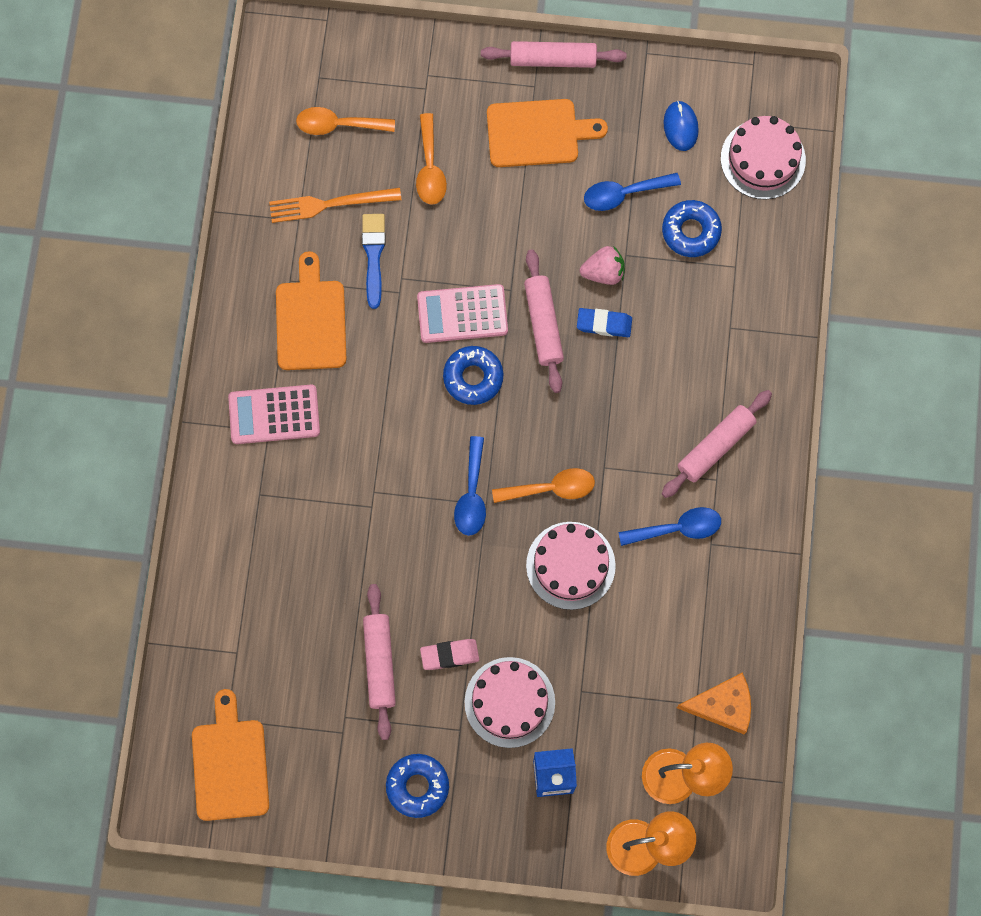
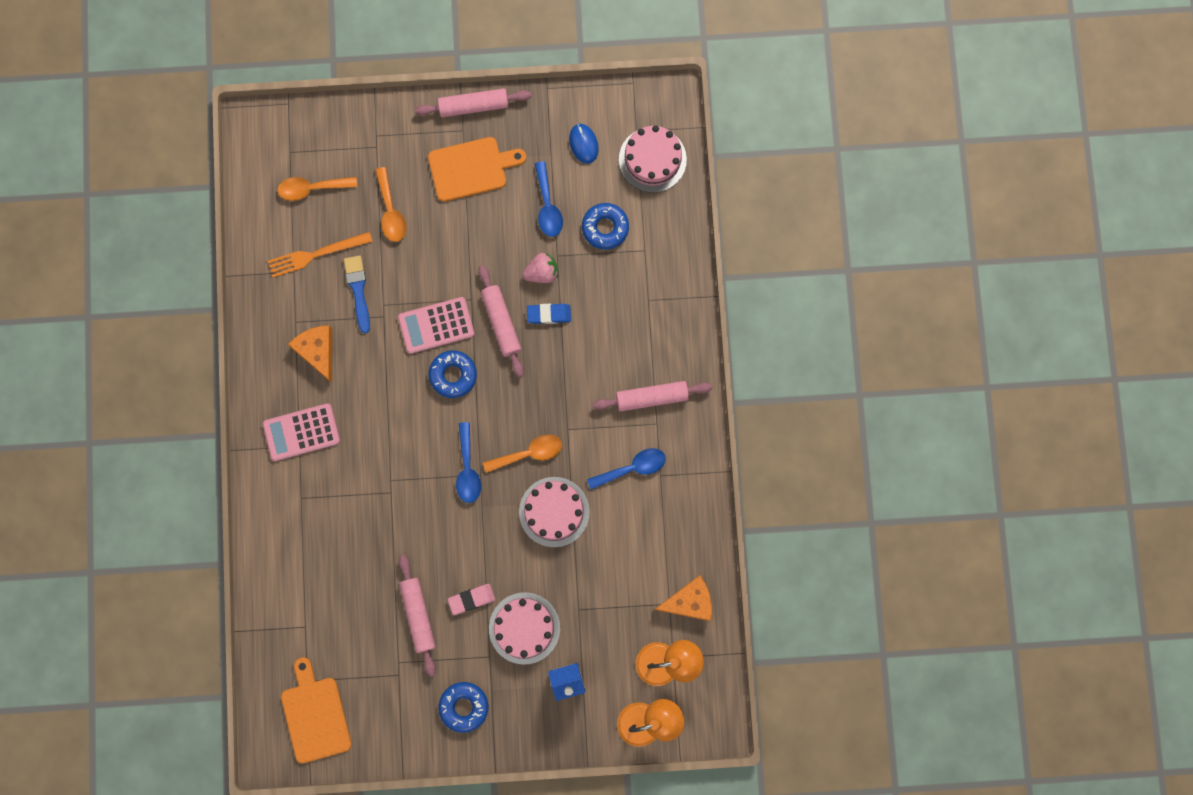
camera: 10 degrees left, 5 degrees up
orange cutting board [276,251,346,370] -> orange cheese [288,325,332,383]
blue spoon [584,173,681,211] -> blue spoon turned 75 degrees counterclockwise [535,161,563,237]
pink rolling pin [662,390,772,498] -> pink rolling pin turned 45 degrees clockwise [592,381,712,411]

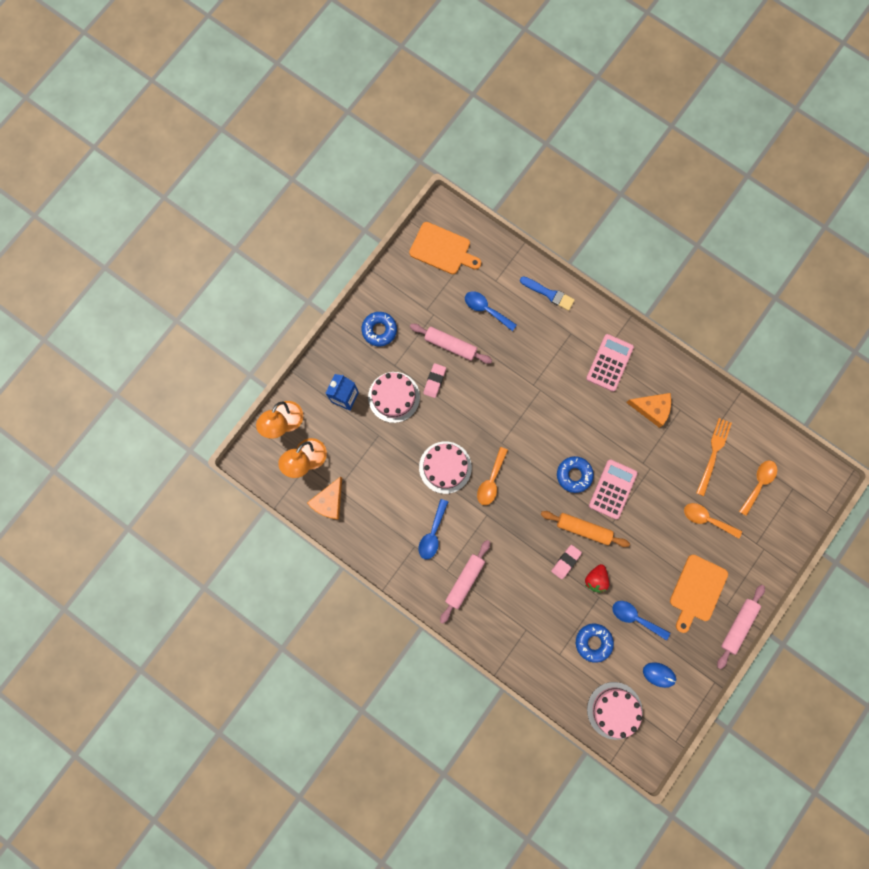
camera: 130 degrees right, 0 degrees up
blue brush [344,255,370,334] -> blue brush moved to [520,276,575,311]
blue spoon [456,422,481,503] -> blue spoon moved to [465,291,517,331]
pink rolling pin [478,265,524,377] -> orange rolling pin [541,511,630,547]
pink strawberry [522,253,558,283] -> red strawberry [585,564,609,593]
blue eraser [527,304,571,324] -> pink eraser [551,545,582,579]

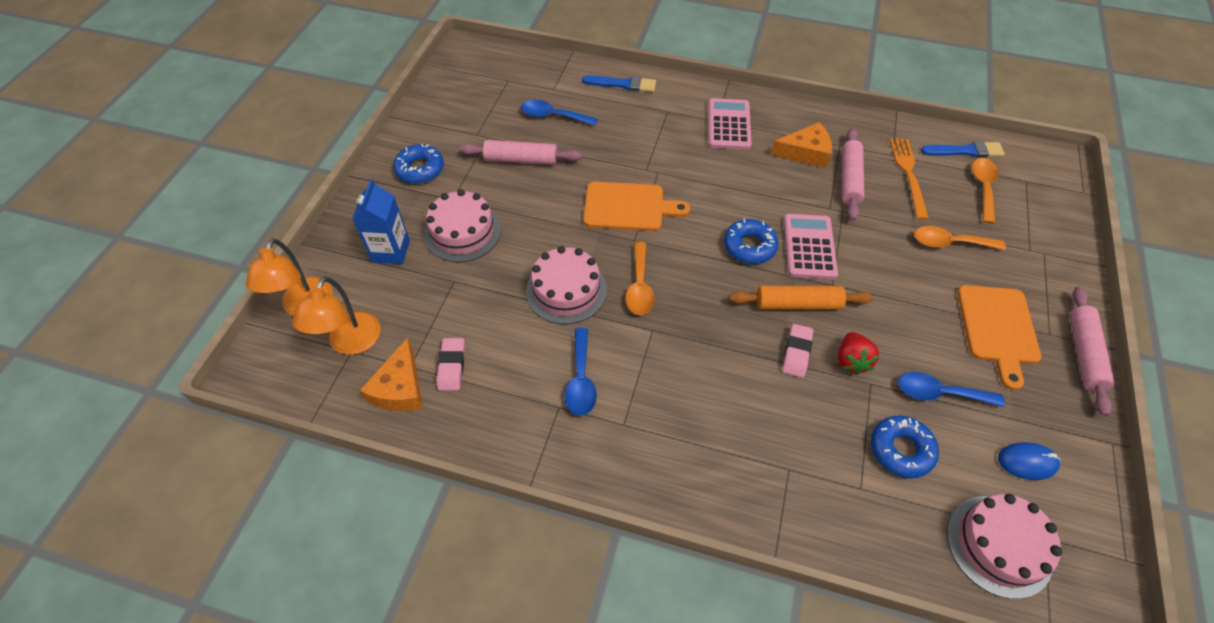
camera: 20 degrees left, 25 degrees down
orange cutting board [409,222,481,274] -> orange cutting board moved to [583,182,690,231]
pink eraser [423,363,446,398] -> pink eraser moved to [436,338,465,390]
pink rolling pin [440,540,490,624] -> pink rolling pin moved to [842,128,864,221]
none -> blue brush [921,141,1005,158]

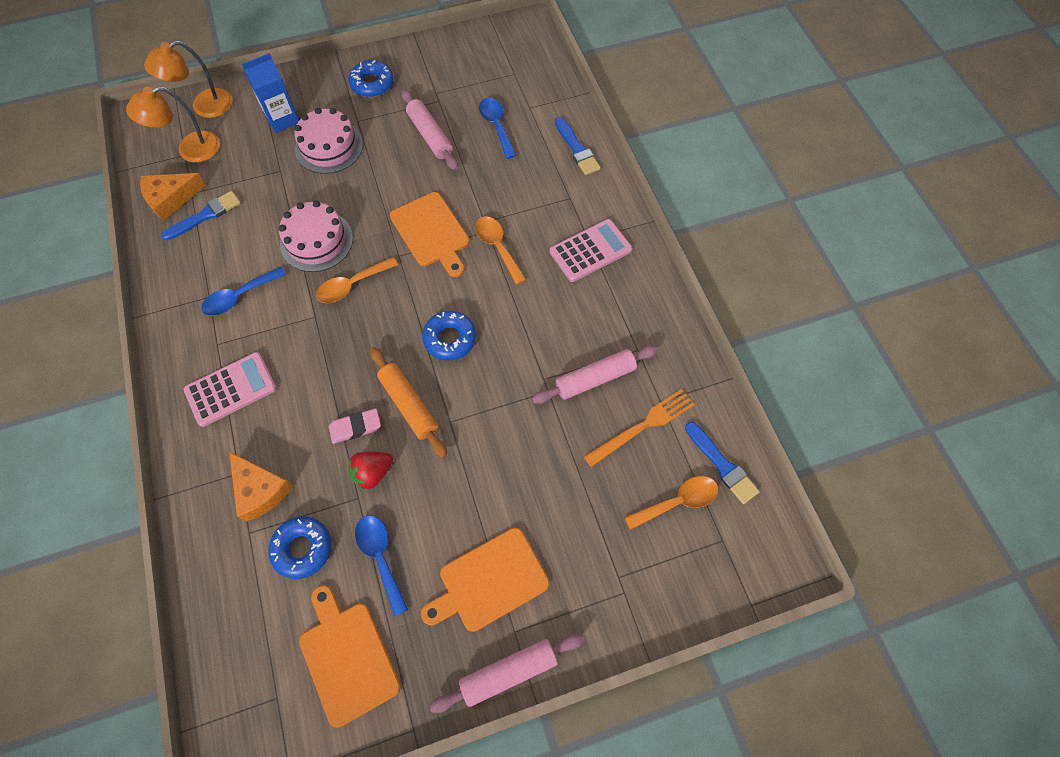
camera: 55 degrees right, 10 degrees up
pink eraser [436,338,465,390] -> blue brush [161,191,241,240]
orange cheese [771,122,832,168] -> orange cheese moved to [229,452,294,522]
pink calculator [784,214,838,279] -> pink calculator moved to [183,352,277,427]
orange spoon [914,226,1006,250] -> orange spoon moved to [475,216,526,285]
pink cake [947,494,1062,599] -> none
blue mouse [998,442,1060,480] -> orange cutting board [299,585,401,728]

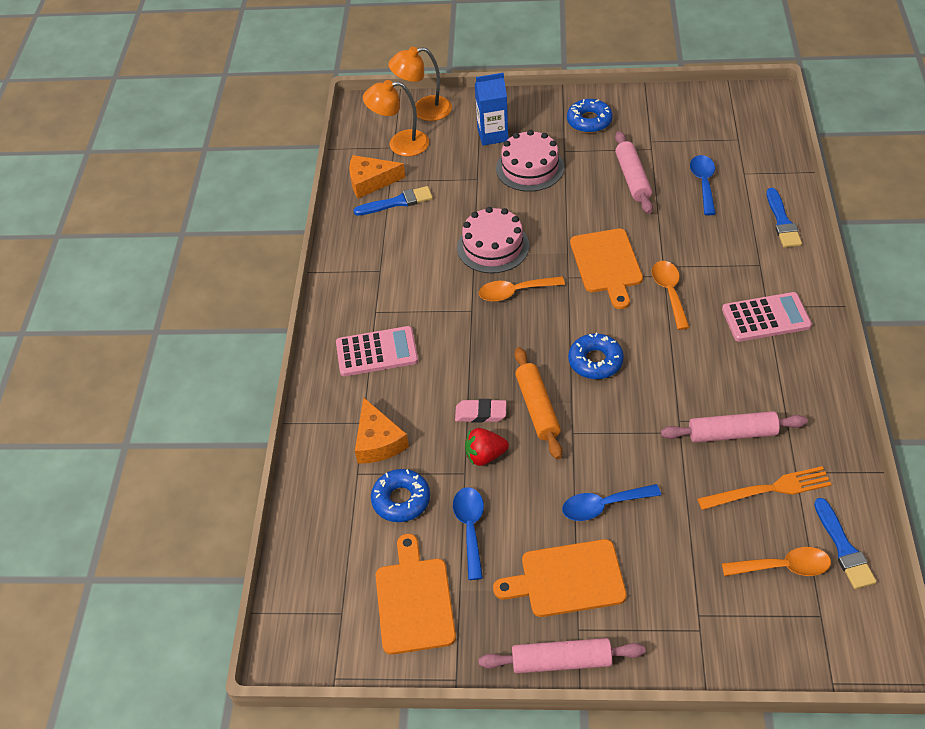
camera: 25 degrees right, 15 degrees down
blue spoon [201,267,286,316] -> blue spoon moved to [562,484,661,521]

